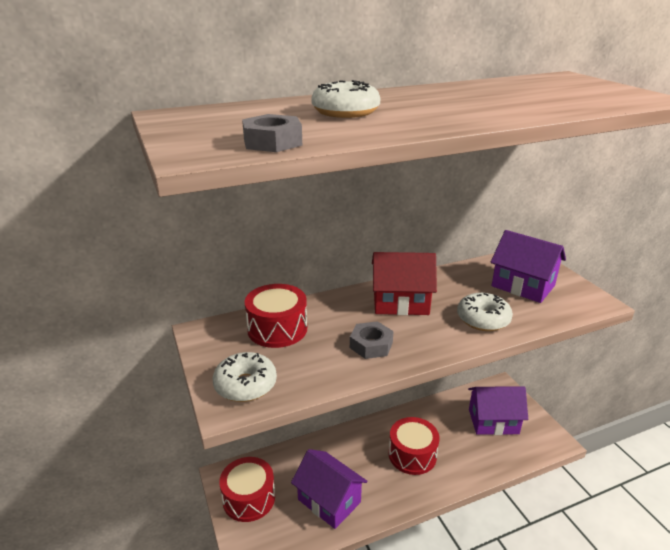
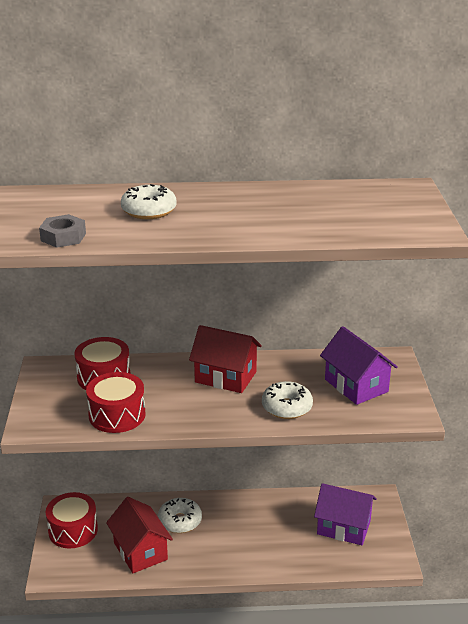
camera: 20 degrees right, 0 degrees up
white donut [213,352,277,402] -> white donut moved to [158,498,202,533]
purple house [291,449,368,529] -> red house [106,497,173,573]
grey nut [350,321,394,359] -> none
red drum [389,417,440,475] -> red drum moved to [86,372,146,433]

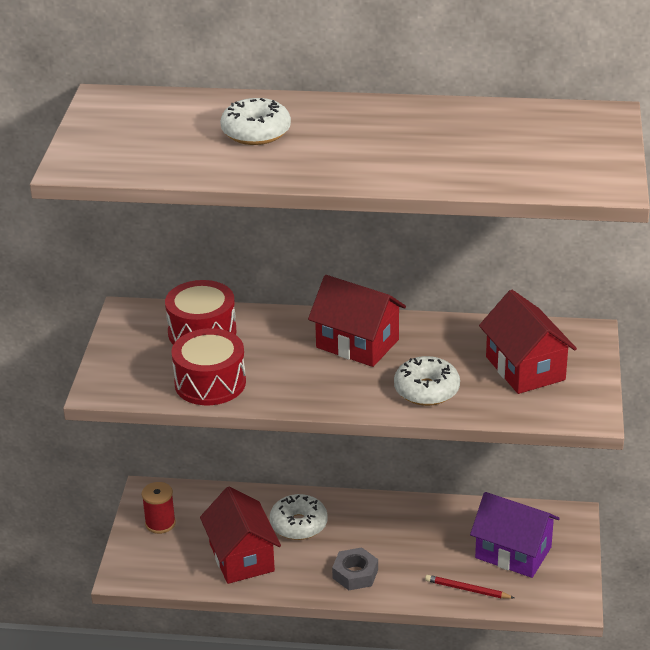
camera: 10 degrees right, 5 degrees up
grey nut [39,214,86,248] -> grey nut moved to [332,547,378,590]
red drum [46,492,98,548] -> red spool [142,482,176,534]
purple house [320,326,398,405] -> red house [479,290,577,394]
none -> red pencil [425,575,514,599]

